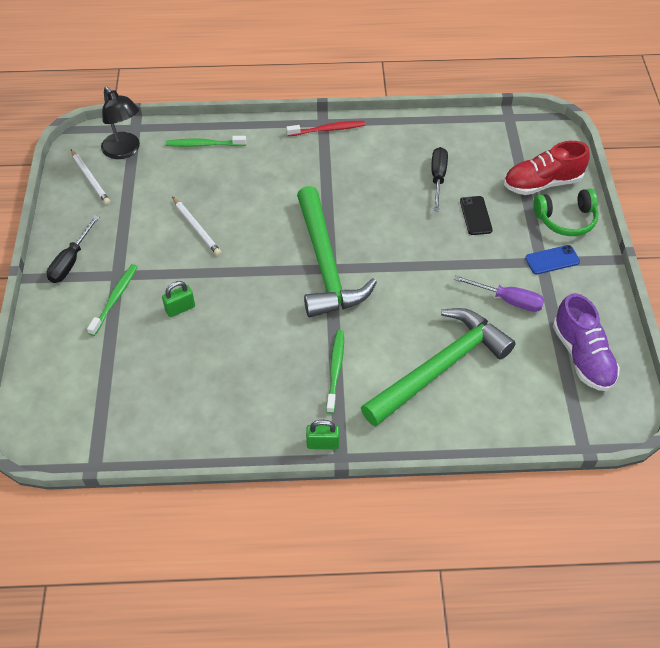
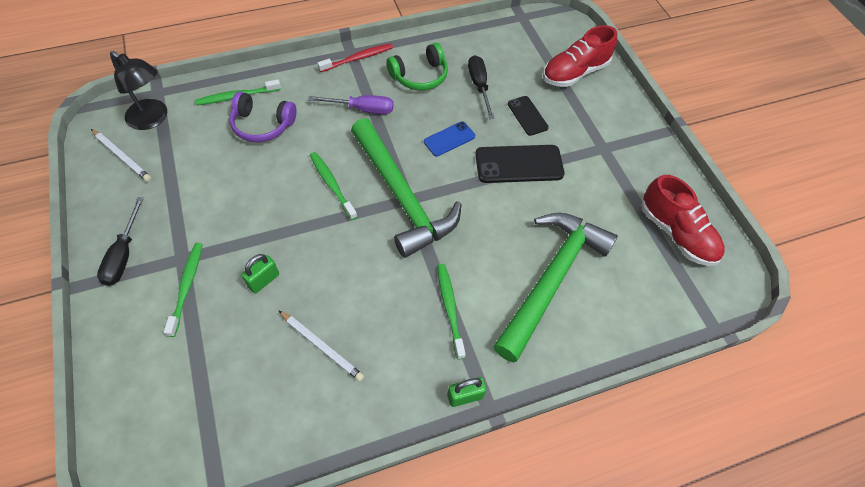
camera: 20 degrees left, 5 degrees up
white pencil [172,197,221,255] -> white pencil moved to [278,310,364,382]
purple screwdriver [453,275,545,312] -> purple screwdriver moved to [308,95,393,114]
blue phone [525,245,580,275] -> blue phone moved to [424,121,475,157]
green headphones [533,189,599,236] -> green headphones moved to [386,43,448,91]
purple shoe [553,293,620,391] -> red shoe [641,175,725,266]
none -> purple headphones [230,92,296,142]
none -> green toothbrush [310,152,357,220]
none -> black phone [475,145,565,183]

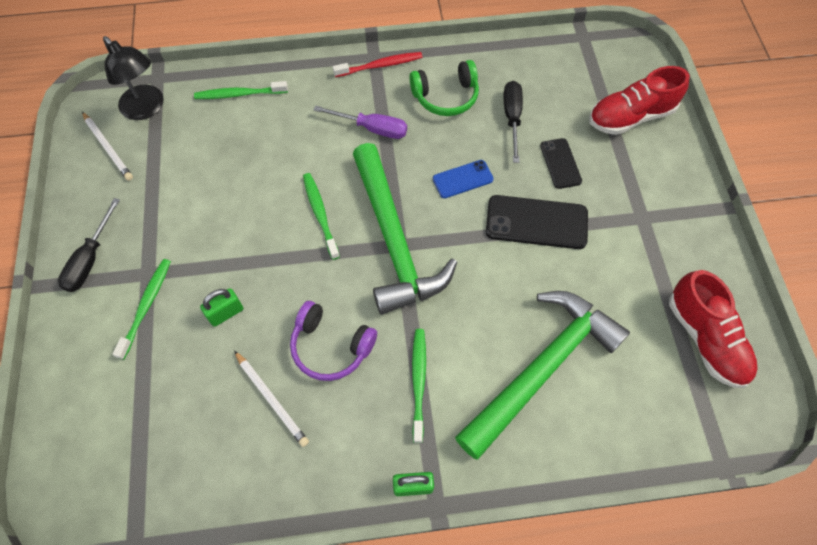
camera: 15 degrees right, 5 degrees up
purple headphones [230,92,296,142] -> purple headphones moved to [290,301,377,381]

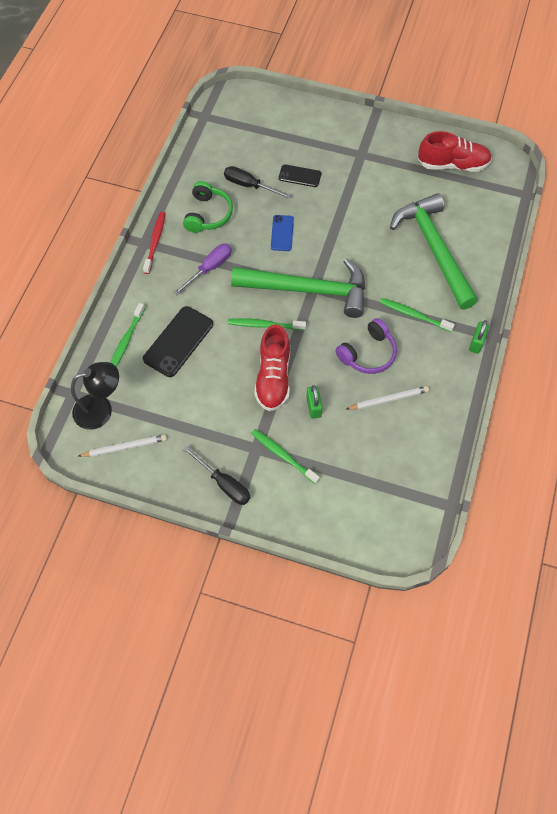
camera: 65 degrees left, 0 degrees up
black phone [486,195,588,249] -> black phone moved to [143,306,213,377]
red shoe [589,66,690,135] -> red shoe moved to [254,324,290,411]

